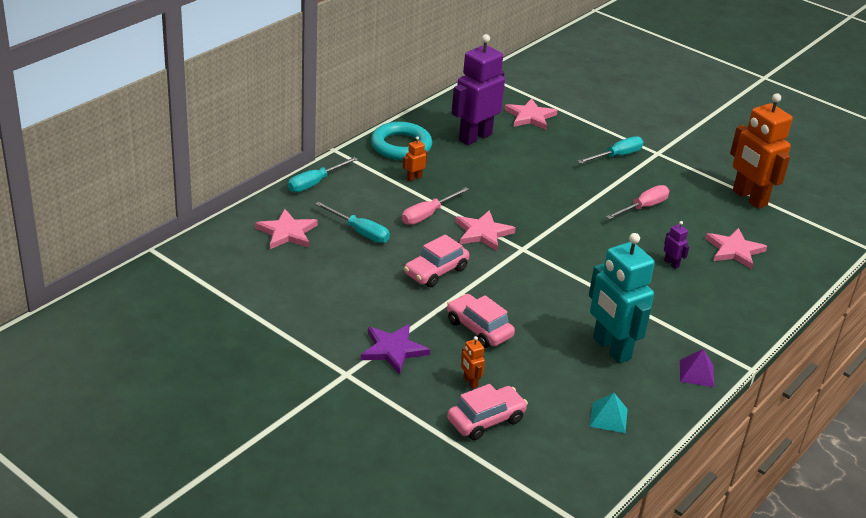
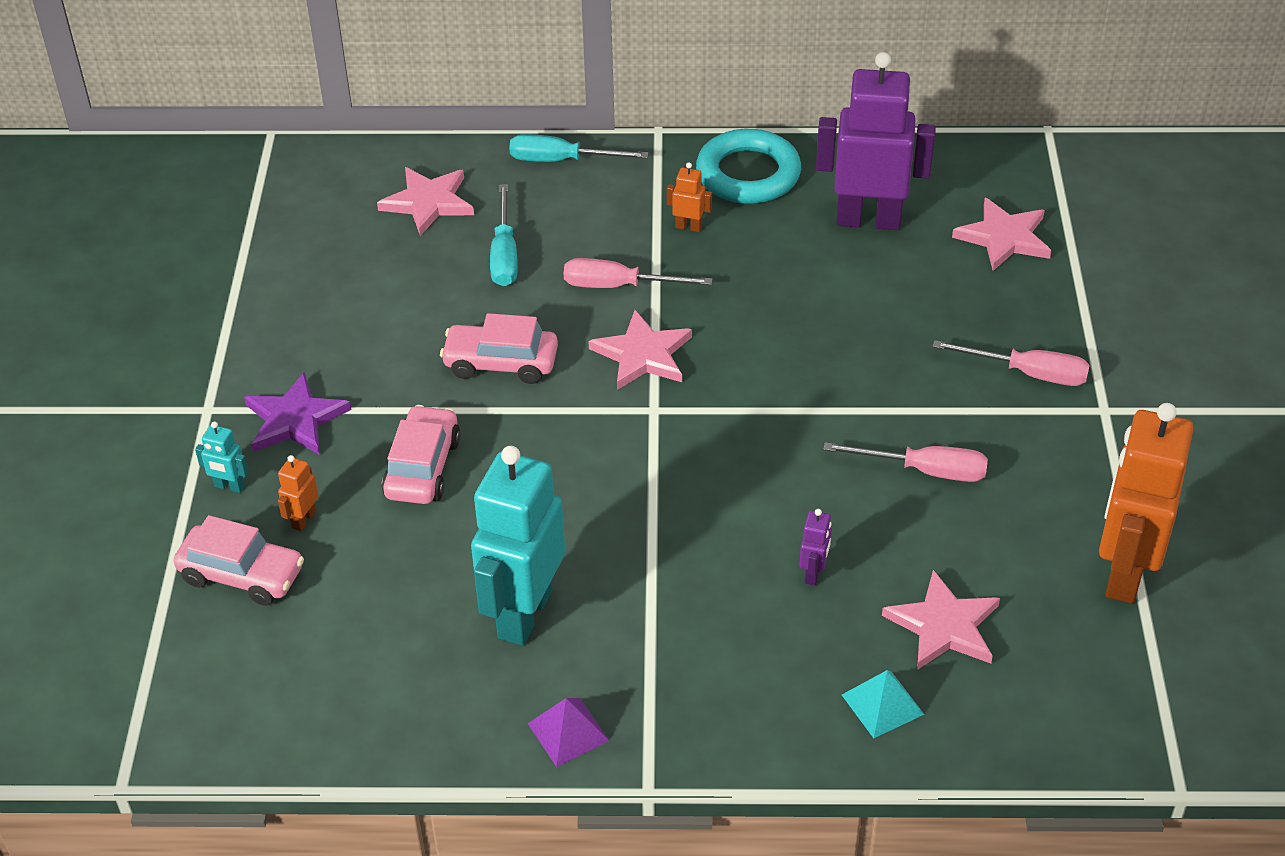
camera: 55 degrees right, 10 degrees up
turquoise screwdriver [578,136,643,164] -> pink screwdriver [932,340,1090,386]
turquoise pyramid [590,393,628,433] -> turquoise pyramid moved to [842,670,924,738]
none -> turquoise robot [195,421,248,493]

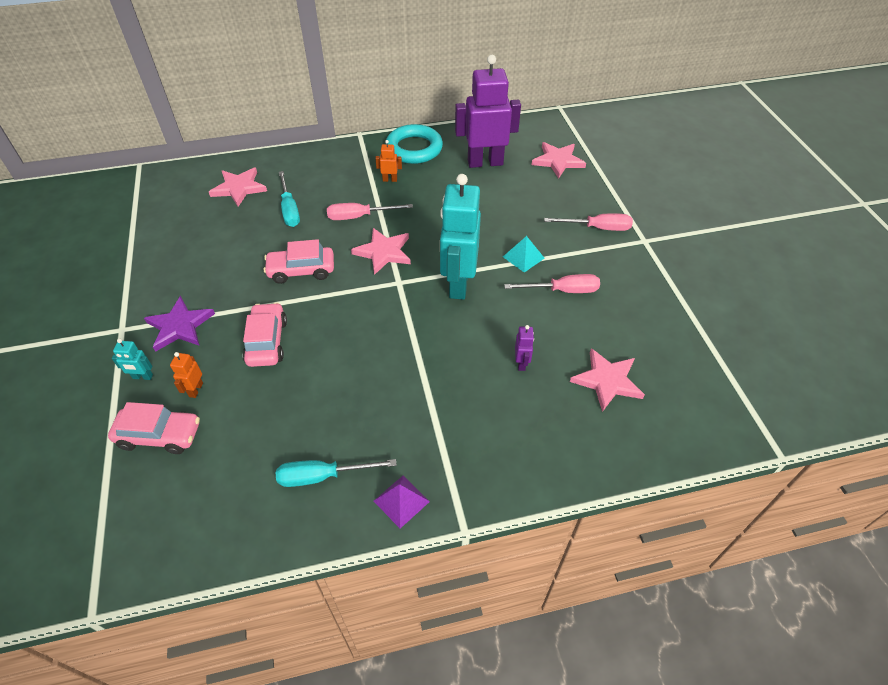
camera: 15 degrees left, 5 degrees up
turquoise robot [471,446,565,646] -> turquoise robot moved to [440,174,481,300]
turquoise screwdriver [509,134,649,162] -> turquoise screwdriver moved to [276,459,397,487]
turquoise pyramid [842,670,924,738] -> turquoise pyramid moved to [503,236,545,273]
orange robot [1099,403,1193,603] -> none

